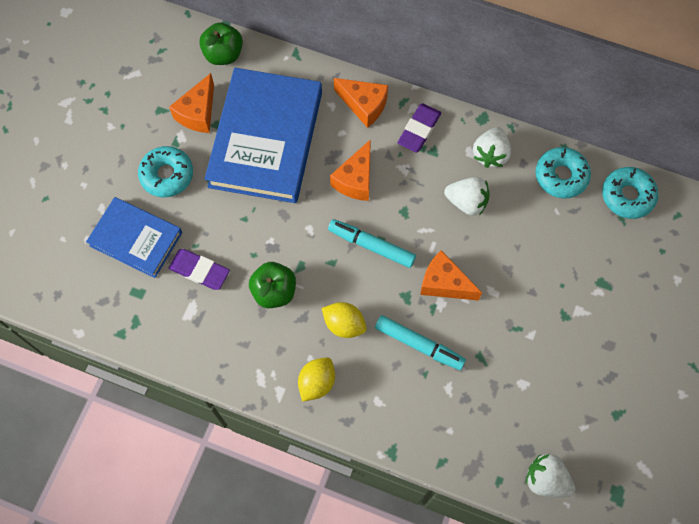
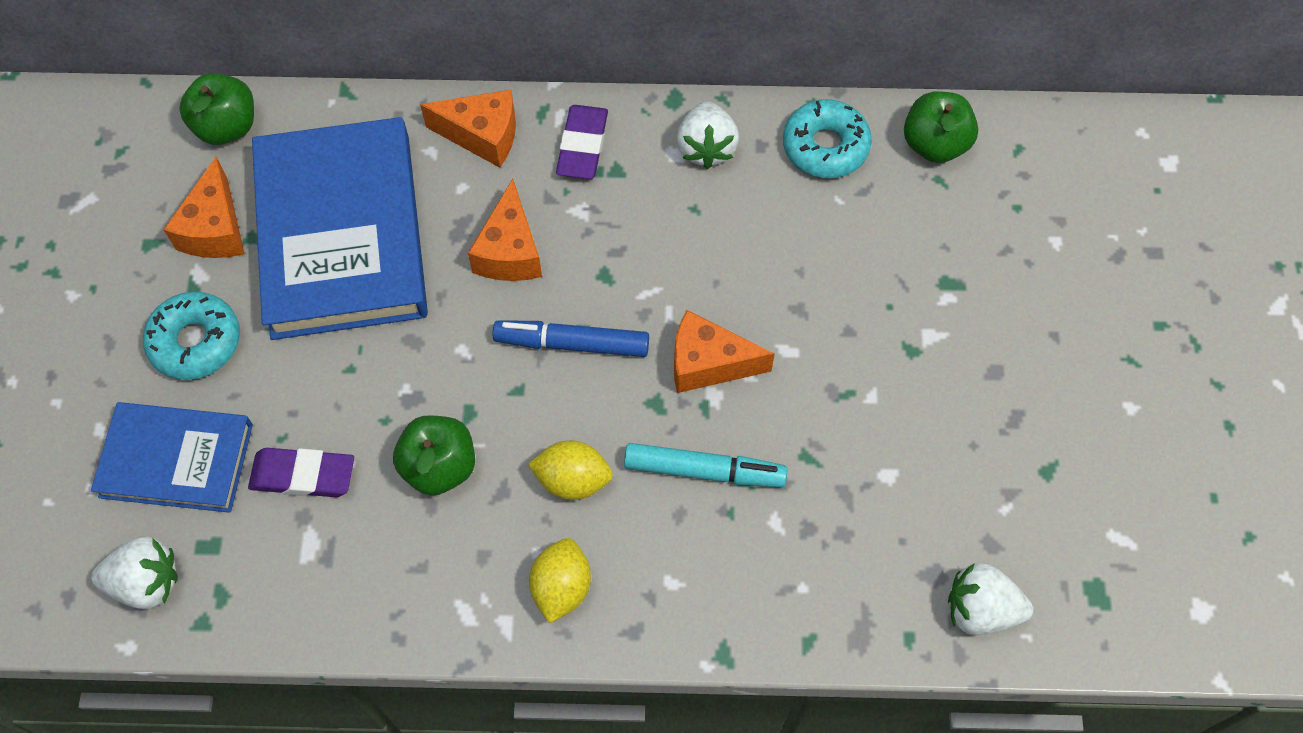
camera: 20 degrees left, 5 degrees down
turquoise marker [328,219,416,268] -> blue marker [493,320,649,357]
white strawberry [444,177,490,216] -> white strawberry moved to [91,536,178,609]
turquoise donut [602,167,658,219] -> green apple [904,91,978,163]

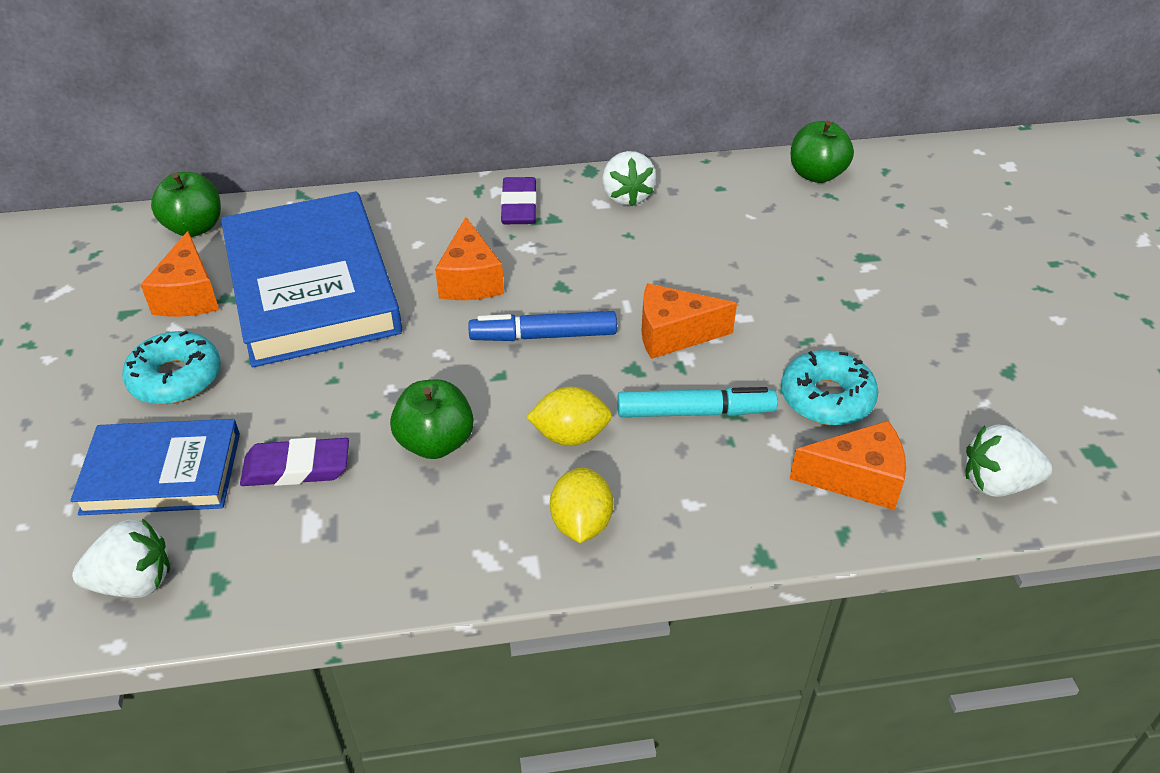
camera: 10 degrees left, 20 degrees down
orange cheese [420,90,516,168] -> orange cheese moved to [789,421,906,510]
turquoise donut [783,99,872,178] -> turquoise donut moved to [781,350,878,426]

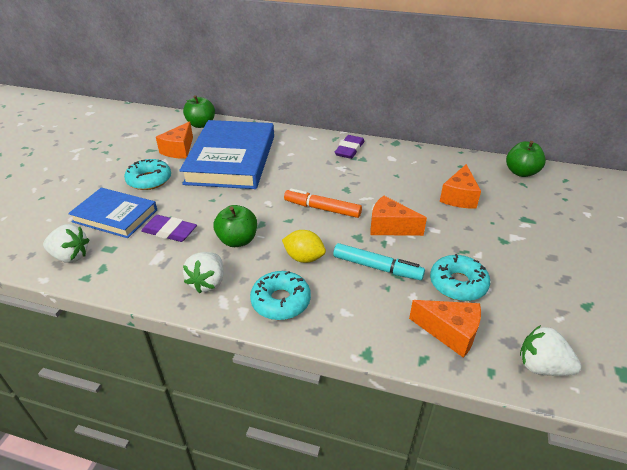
camera: 25 degrees right, 5 degrees down
orange cheese [435,217,504,300] -> orange cheese moved to [440,164,481,209]
blue marker [468,311,617,341] -> orange marker [284,189,362,218]
yellow lemon [550,467,613,543] -> turquoise donut [250,271,311,320]
white strawberry [602,151,656,207] -> white strawberry moved to [183,252,224,293]

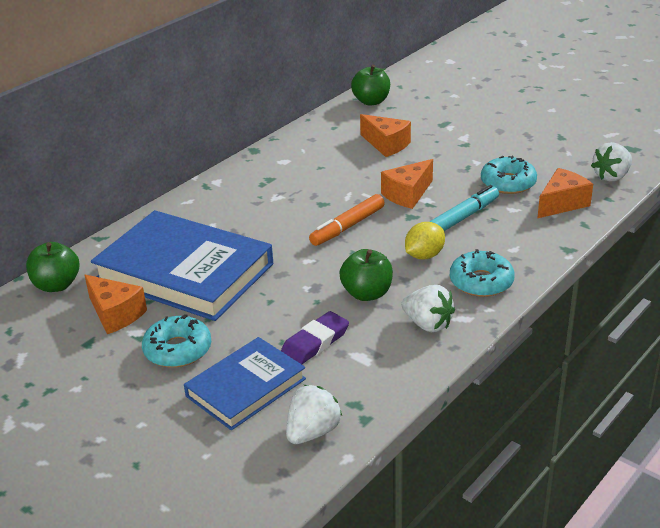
camera: 65 degrees left, 5 degrees down
purple eraser [335,135,364,159] -> none

